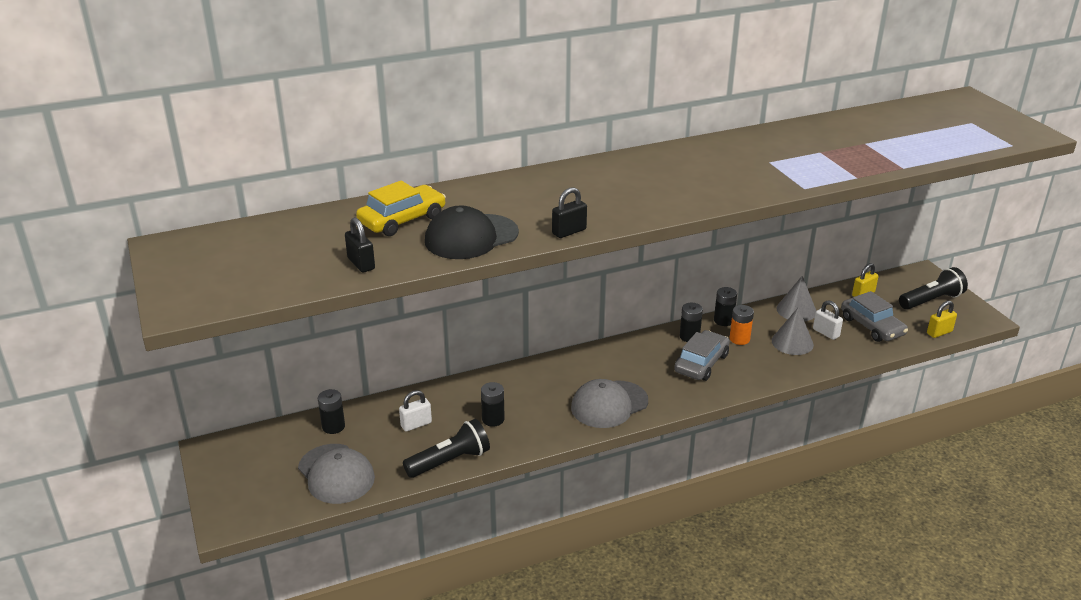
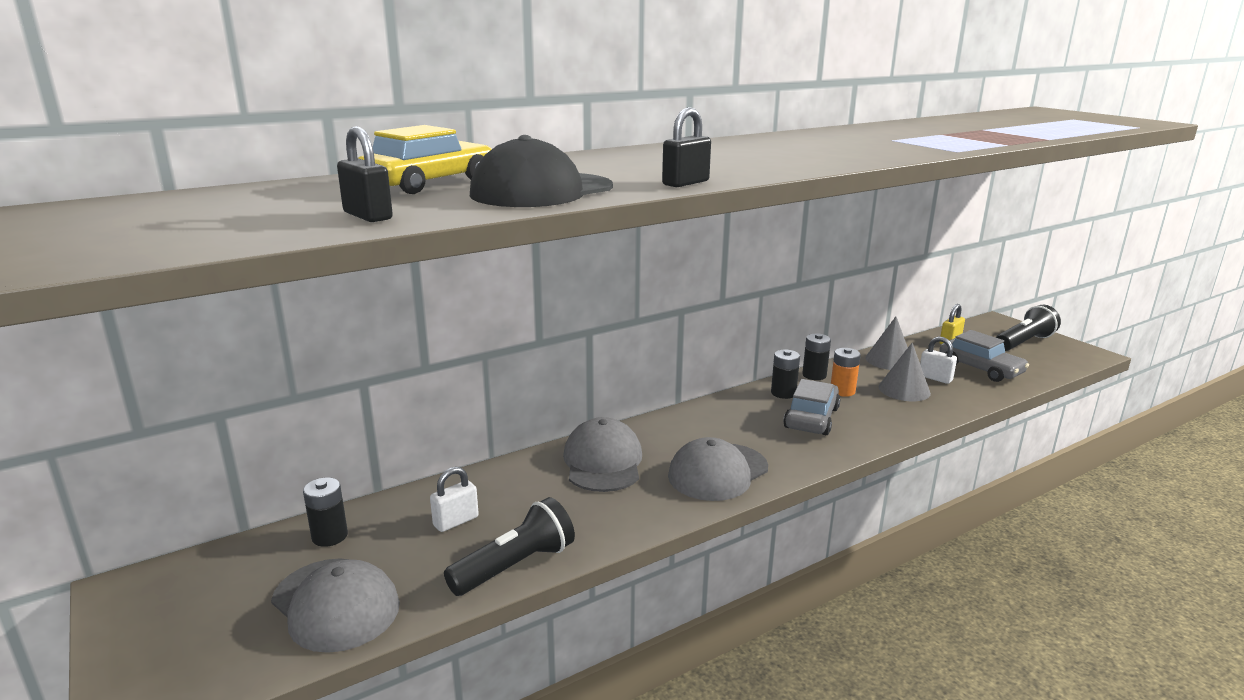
camera: 10 degrees left, 10 degrees down
black battery [481,382,505,426] -> none
yellow padlock [927,301,957,338] -> none
none -> grey cap [563,417,642,492]

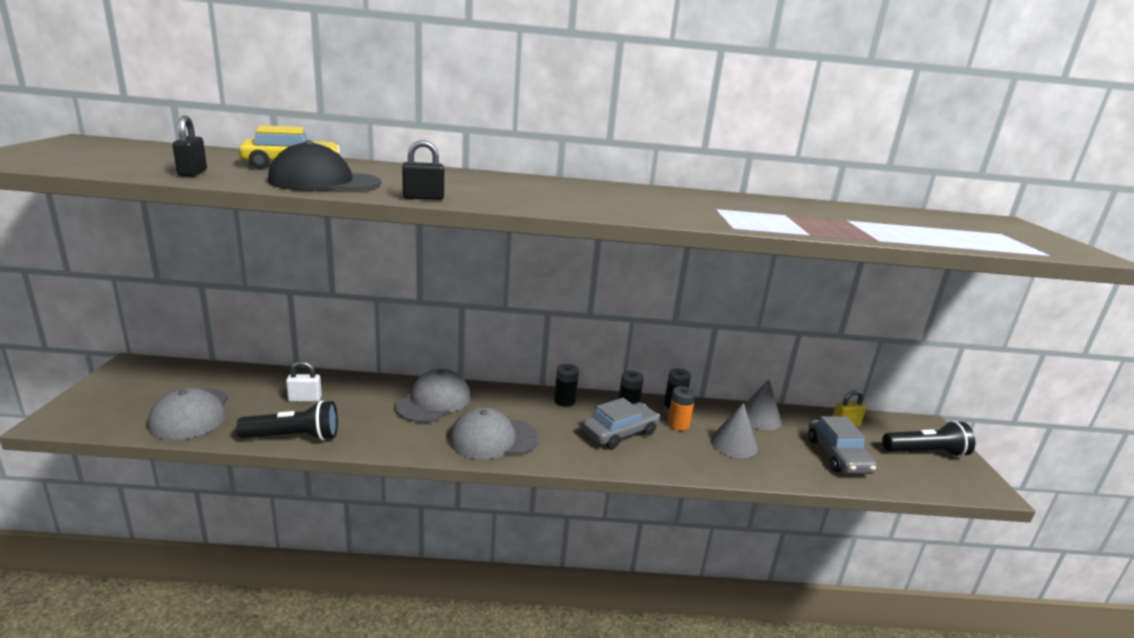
camera: 30 degrees right, 0 degrees up
black battery [303,478,348,547] -> black battery moved to [554,364,579,407]
white padlock [920,337,957,384] -> none

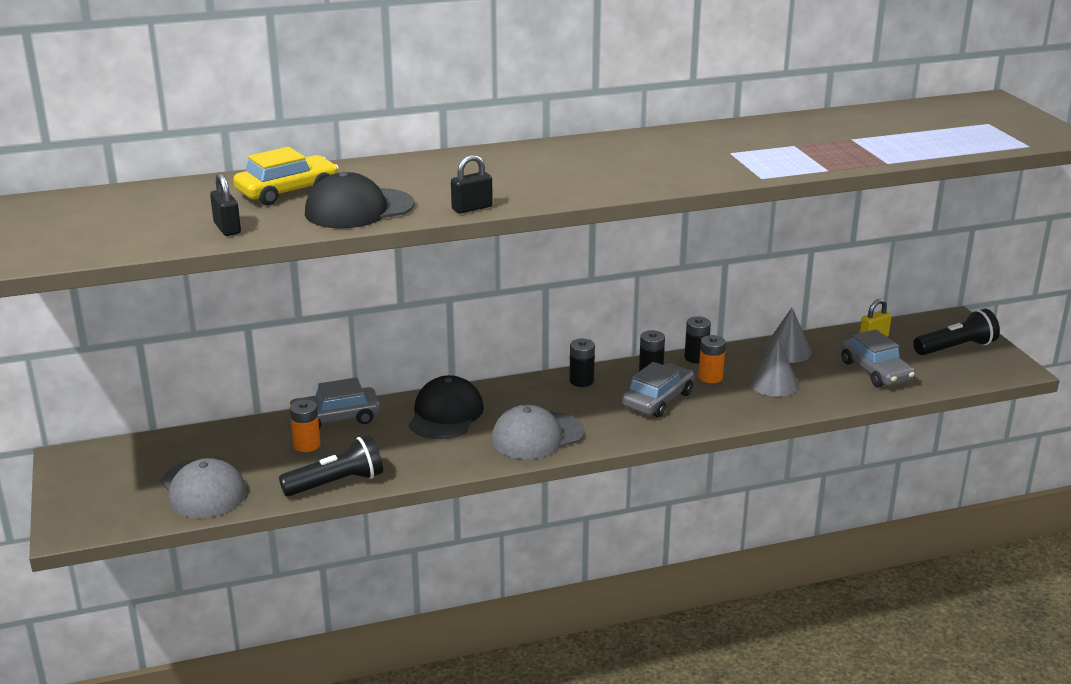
camera: 15 degrees left, 5 degrees up
white padlock [286,361,322,402] -> orange battery [290,400,320,452]
grey cap [395,369,471,422] -> black cap [409,375,484,439]
none -> grey car [288,377,381,429]

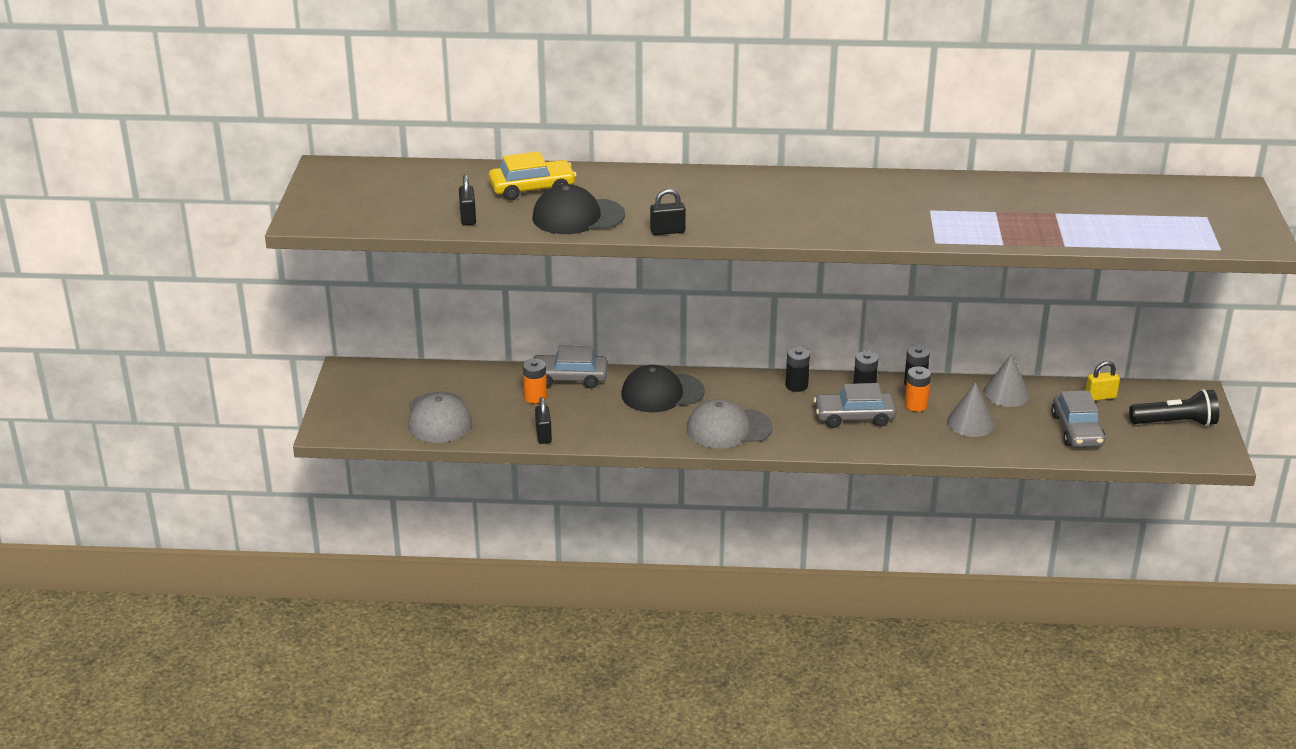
camera: 20 degrees right, 5 degrees up
black flashlight [279,435,383,496] -> black padlock [535,397,552,444]
black cap [409,375,484,439] -> black cap turned 135 degrees counterclockwise [621,365,705,412]
grey car [622,362,695,417] -> grey car turned 150 degrees counterclockwise [814,383,896,428]

